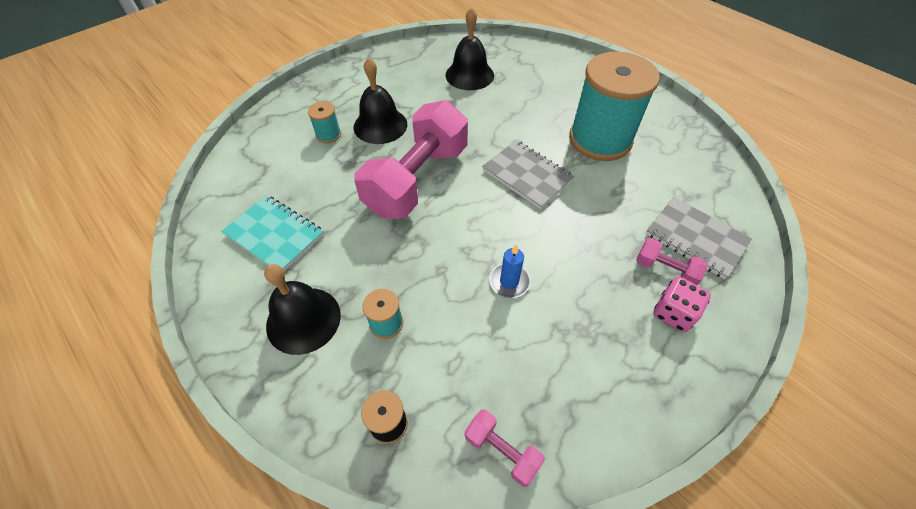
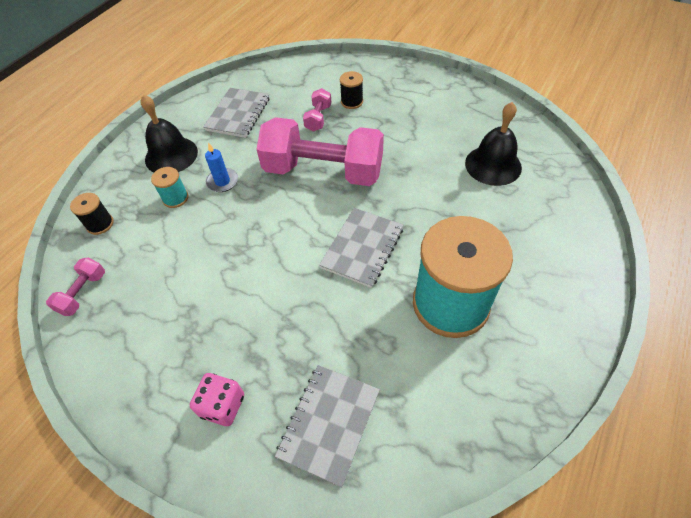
camera: 75 degrees right, 0 degrees up
turquoise notebook [221,195,324,271] -> grey notebook [203,88,270,138]
turquoise spool [308,101,341,143] -> black spool [340,71,363,109]
black bell [354,57,407,144] -> none
blue candle [489,245,530,298] -> blue candle moved to [205,142,238,192]
pink dumbbell [636,238,708,285] -> pink dumbbell moved to [303,88,332,132]

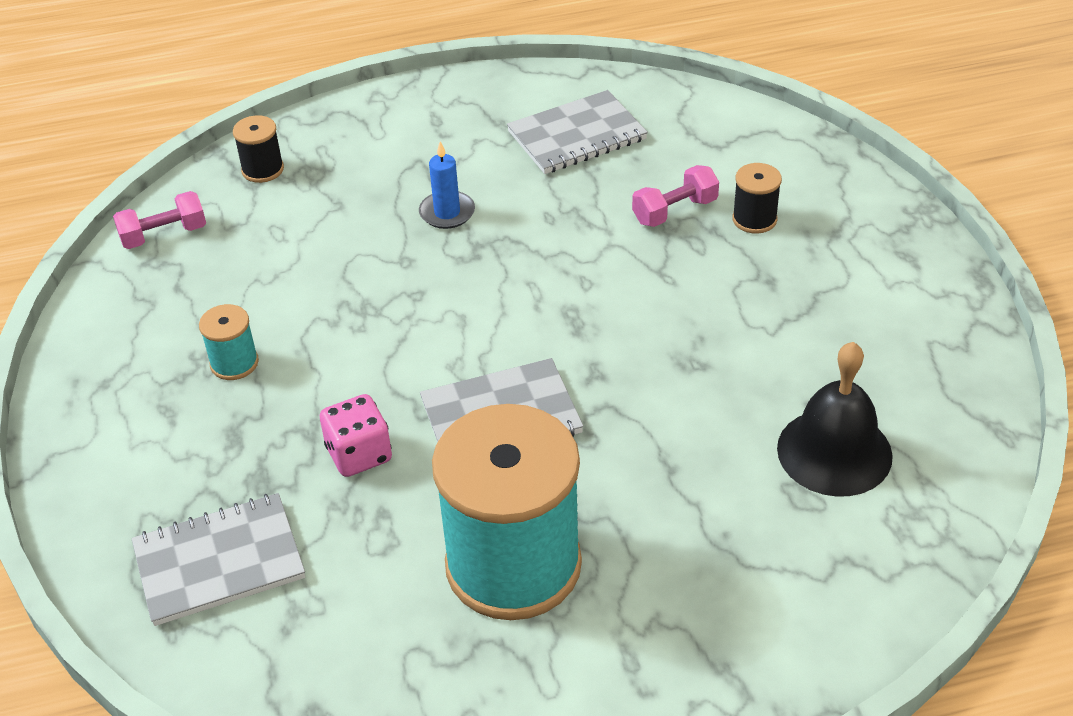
camera: 45 degrees right, 10 degrees down
black bell [141,95,198,173] -> none
turquoise spool [151,167,189,208] -> turquoise spool moved to [199,304,259,380]
pink dice [190,373,244,426] -> pink dice moved to [320,394,392,477]
pink dumbbell [256,117,384,186] -> none

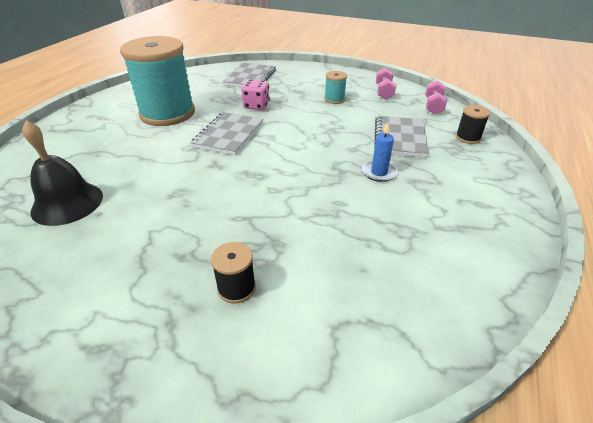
camera: 125 degrees right, 5 degrees down
grey notebook [507,90,648,174] -> grey notebook moved to [374,116,429,158]
pink dumbbell [632,165,719,227] -> pink dumbbell moved to [376,68,396,100]

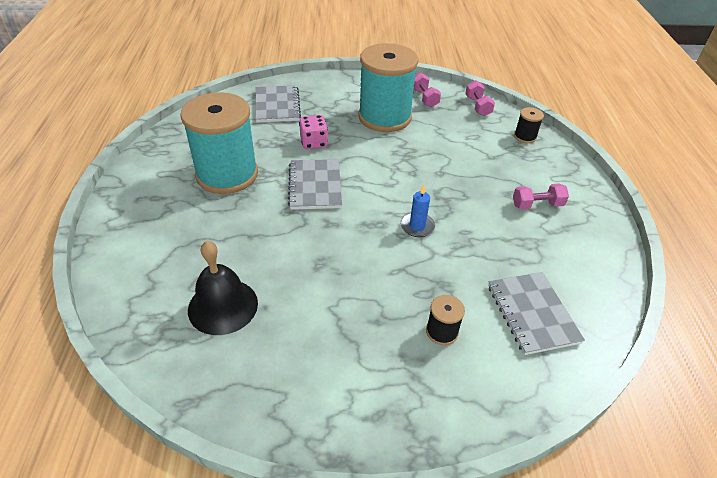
camera: 25 degrees left, 5 degrees up
turquoise spool [324,71,347,104] -> turquoise spool [358,43,418,132], size x2.46
blue candle [362,122,398,182] -> blue candle moved to [400,184,435,237]
grey notebook [374,116,429,158] -> grey notebook moved to [488,272,585,355]
none -> pink dumbbell [513,184,569,210]

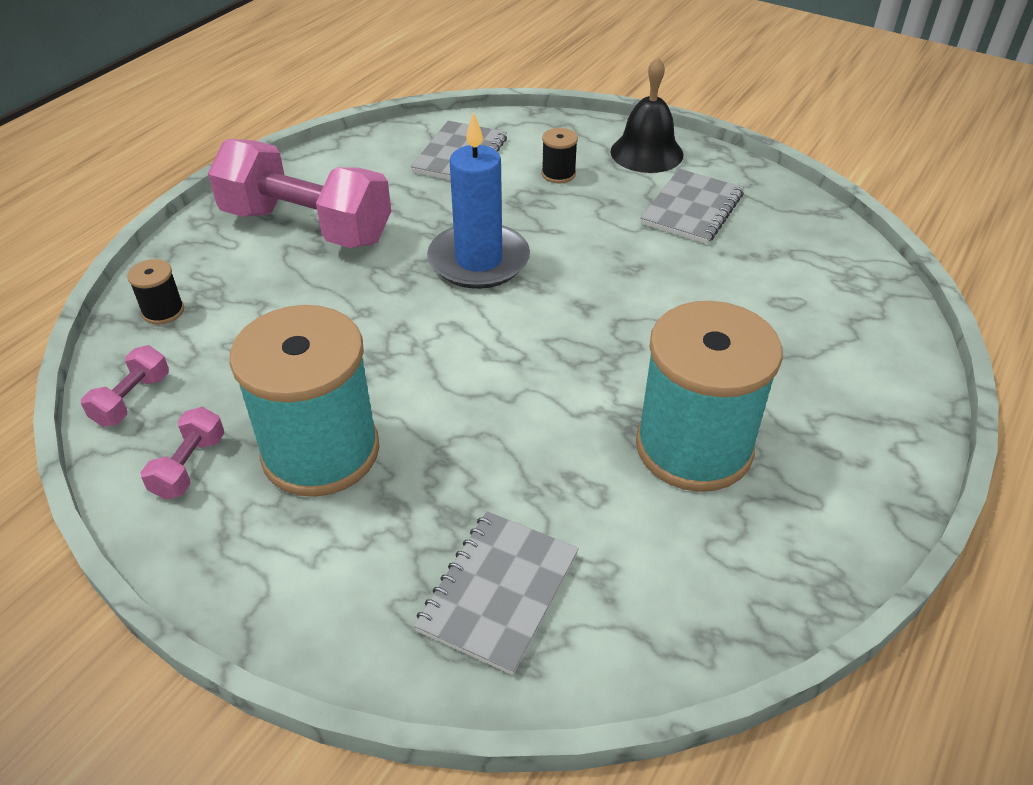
camera: 145 degrees left, 0 degrees up
black bell [188,241,258,335] -> black bell moved to [611,57,683,173]
grey notebook [288,159,342,210] -> grey notebook moved to [640,169,744,244]
pink dice [299,115,328,149] -> none
blue candle [400,184,435,237] -> blue candle [427,111,530,289], size x2.06
pink dumbbell [513,184,569,210] -> pink dumbbell [208,139,391,248], size x2.38

